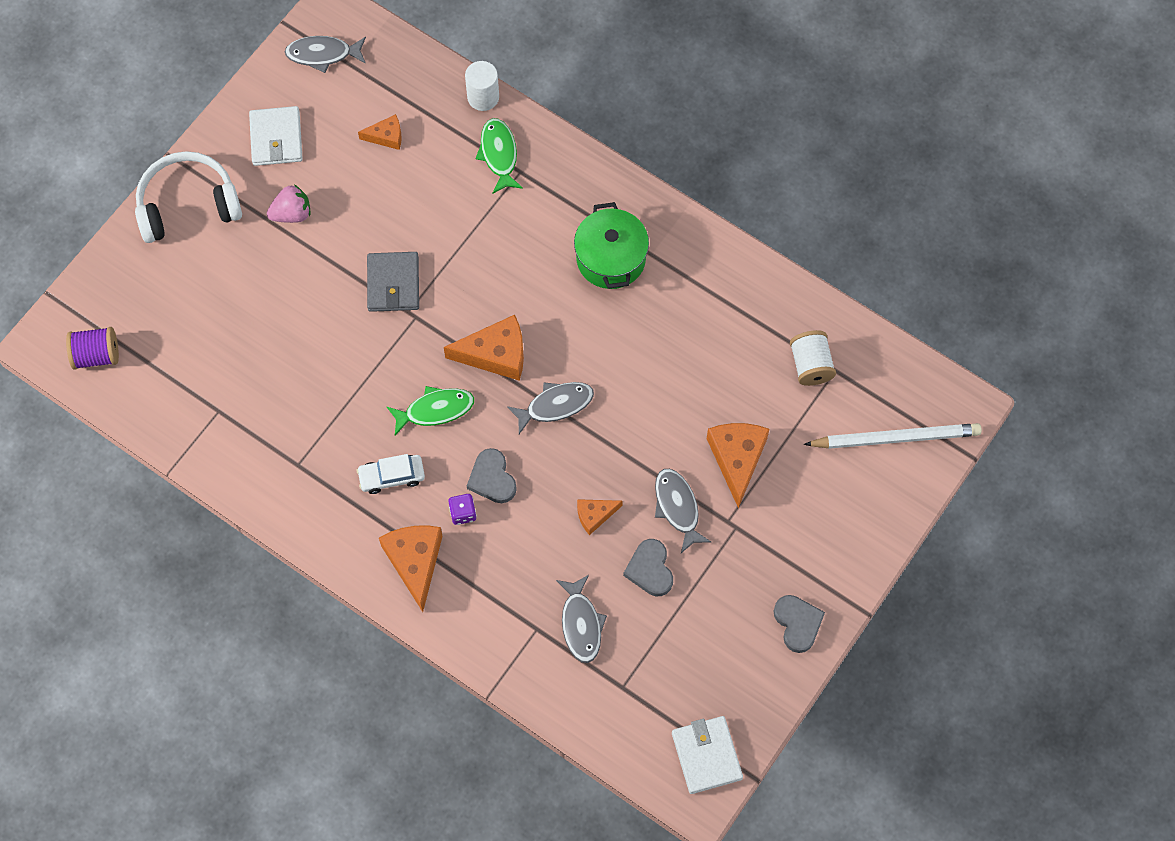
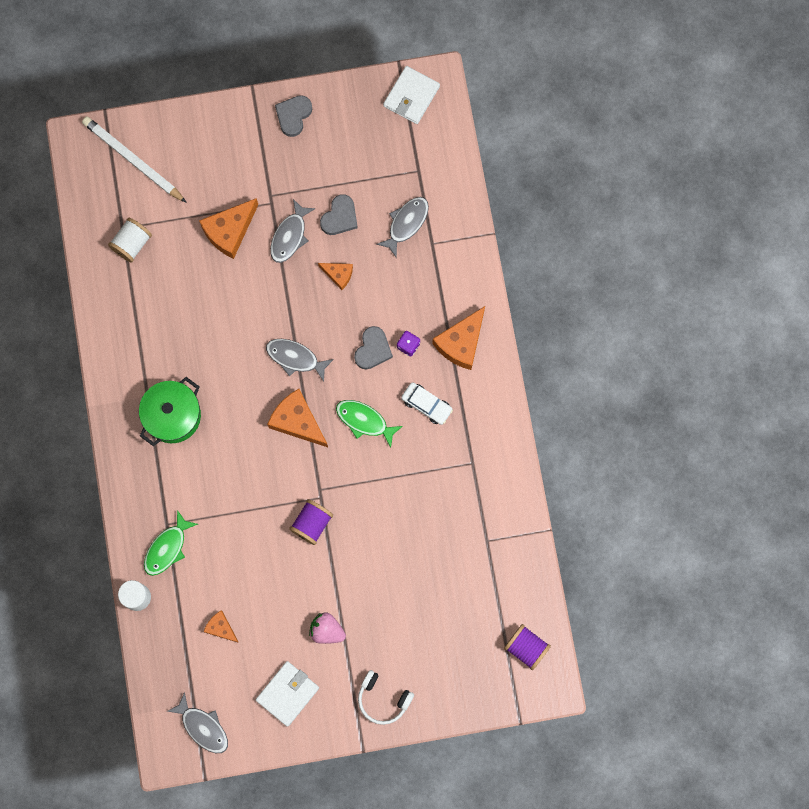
camera: 135 degrees left, 10 degrees up
white headphones [135,151,242,243] -> white headphones [358,670,414,725], size x0.61
grey wallet [367,252,419,312] -> purple spool [289,499,333,545]

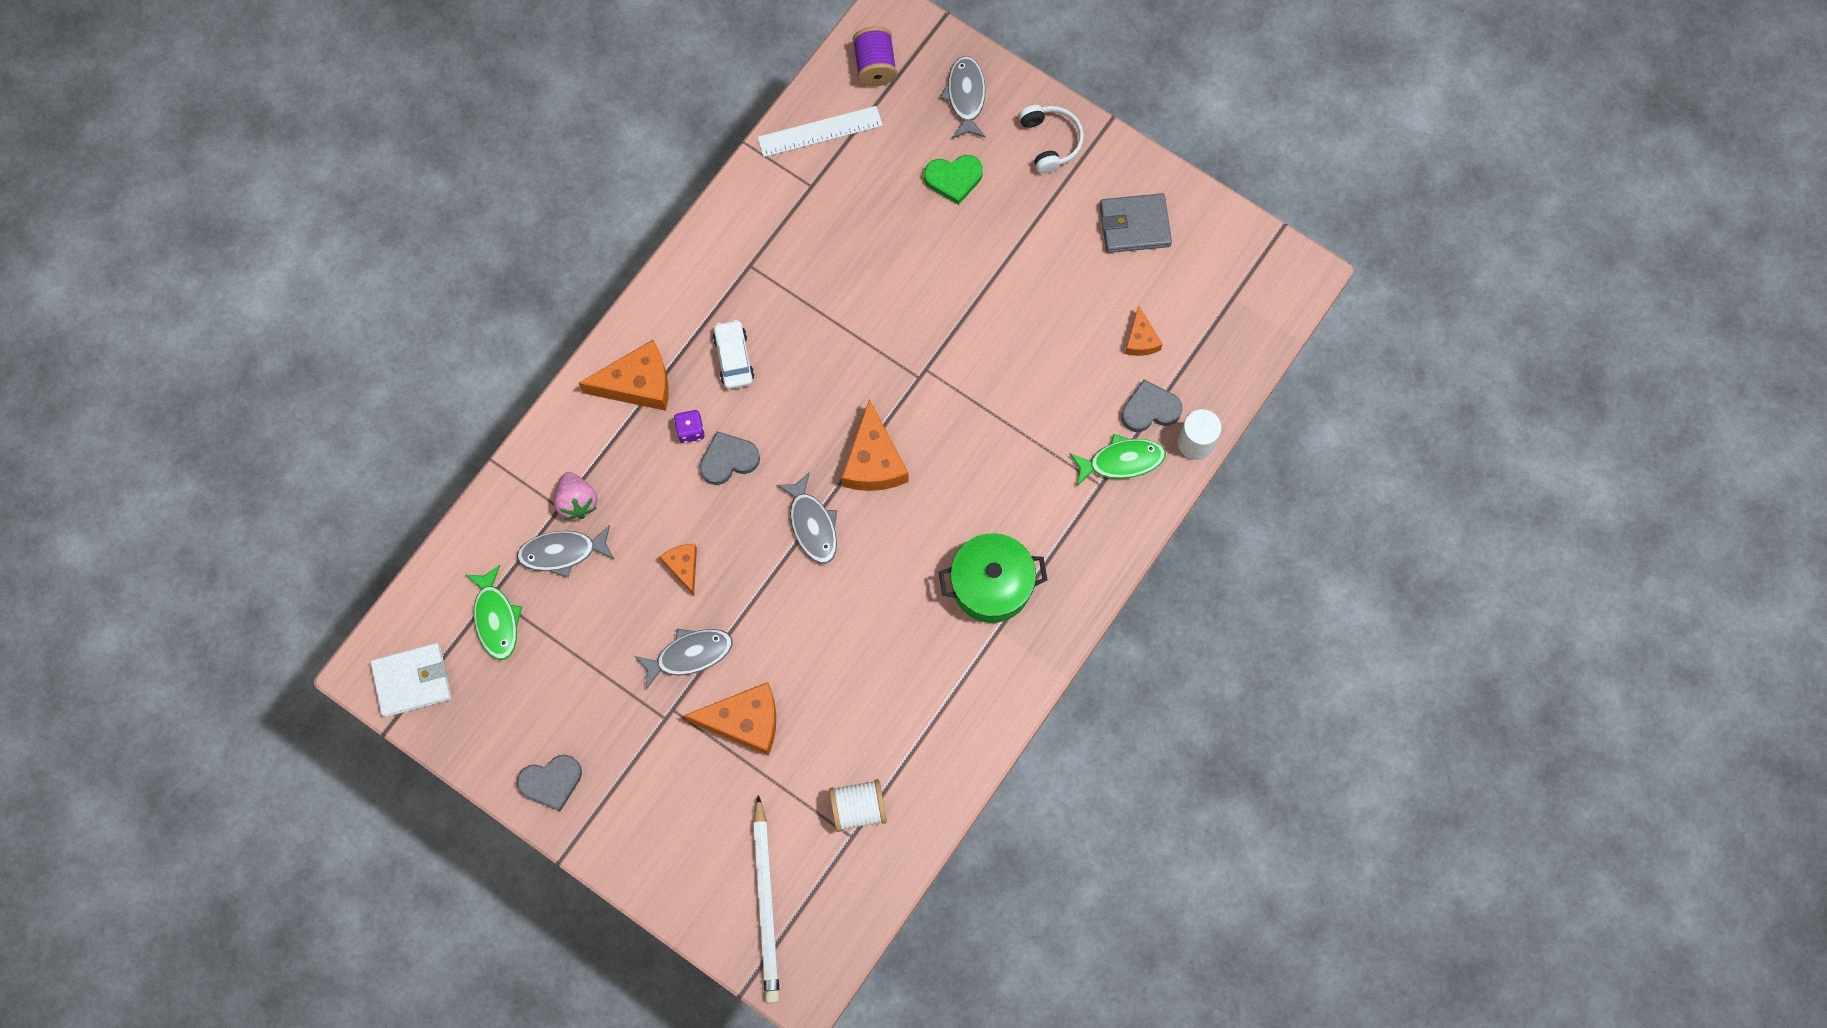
camera: 135 degrees left, 5 degrees down
grey fish [167,692,228,753] -> grey fish moved to [940,56,986,138]
white wallet [256,661,319,727] -> grey wallet [1100,193,1172,253]
purple spool [289,499,333,545] -> none
pink strawberry [309,612,346,644] -> pink strawberry moved to [554,472,597,520]
grey heart [320,194,358,235] -> grey heart moved to [1121,380,1183,432]
green fish [336,400,403,448] -> green fish moved to [466,565,522,660]
none -> white ruler [757,106,883,157]
none -> green heart [924,155,983,205]

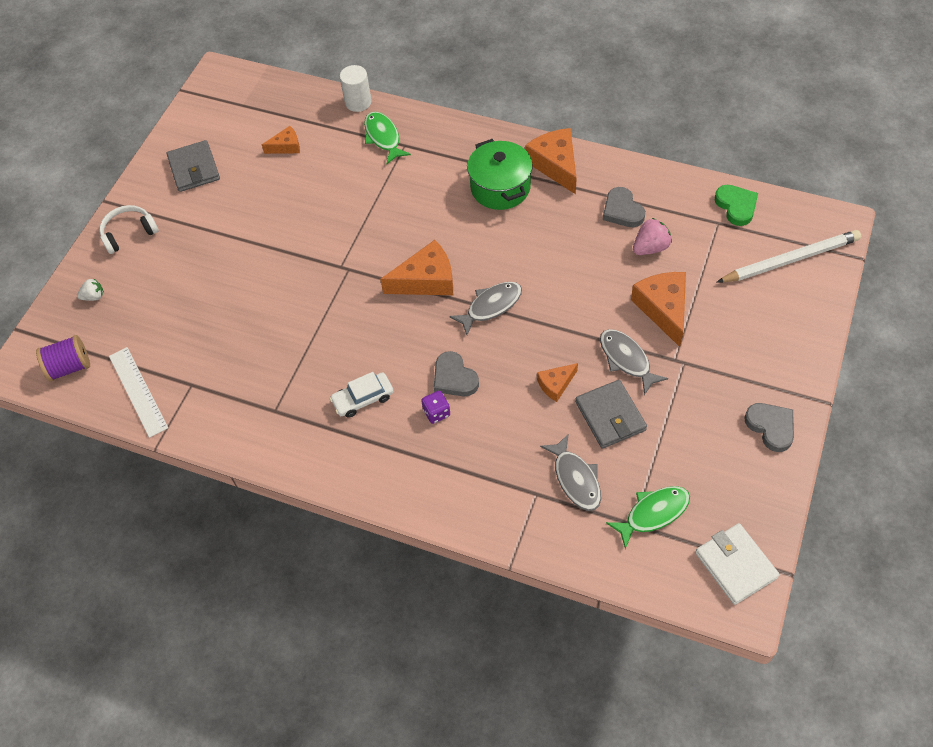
camera: 100 degrees left, 15 degrees down
pink strawberry [554,472,597,520] -> pink strawberry moved to [633,218,672,255]
orange cheese [579,340,669,411] -> orange cheese moved to [525,128,577,194]
white spool [829,779,887,832] -> none
green heart [924,155,983,205] -> green heart moved to [715,185,758,226]
grey fish [940,56,986,138] -> white strawberry [77,278,104,301]
grey heart [1121,380,1183,432] -> grey heart moved to [603,187,645,227]
none -> grey wallet [575,380,647,449]

